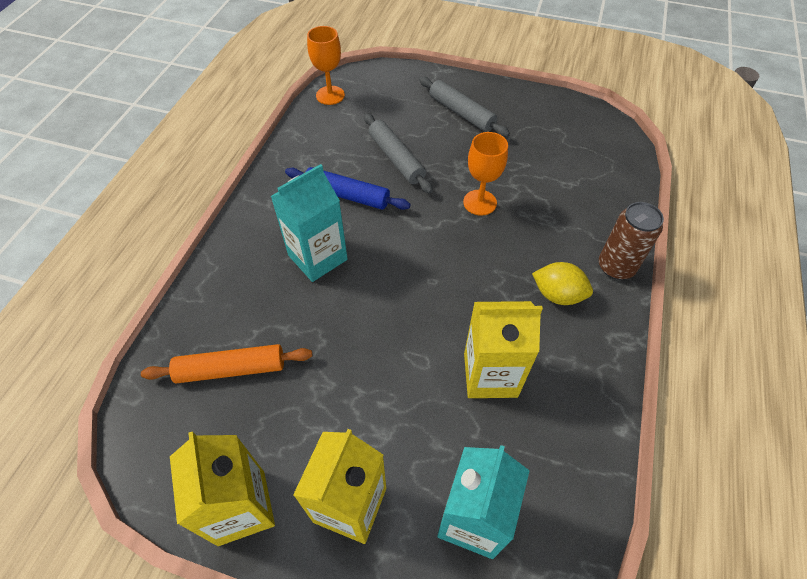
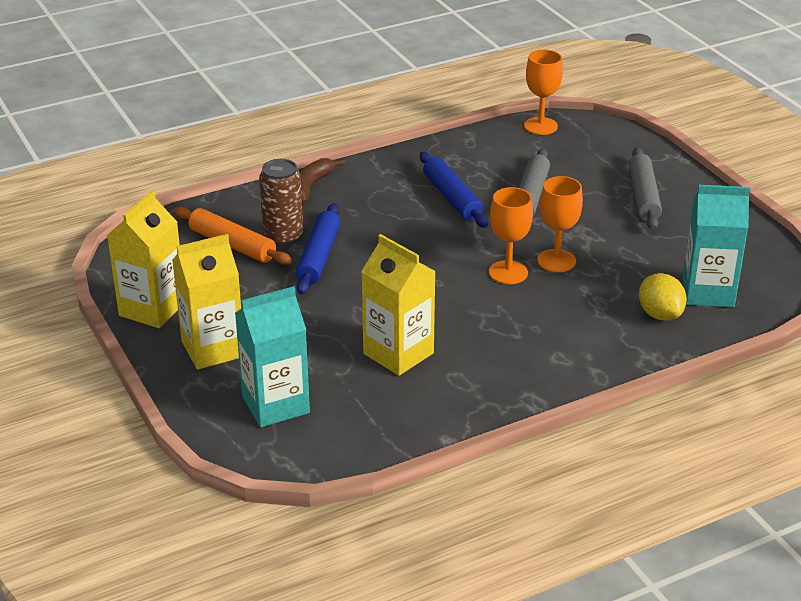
camera: 45 degrees right, 20 degrees down
turquoise carton [271,164,348,282] -> turquoise carton moved to [683,185,750,307]
yellow lemon [532,262,593,305] -> yellow lemon moved to [639,273,687,321]
brown can [599,202,664,280] -> brown can moved to [259,159,303,246]
none -> blue rolling pin [295,203,340,295]
none -> brown banana [299,158,345,204]
none -> orange goblet [489,187,533,284]

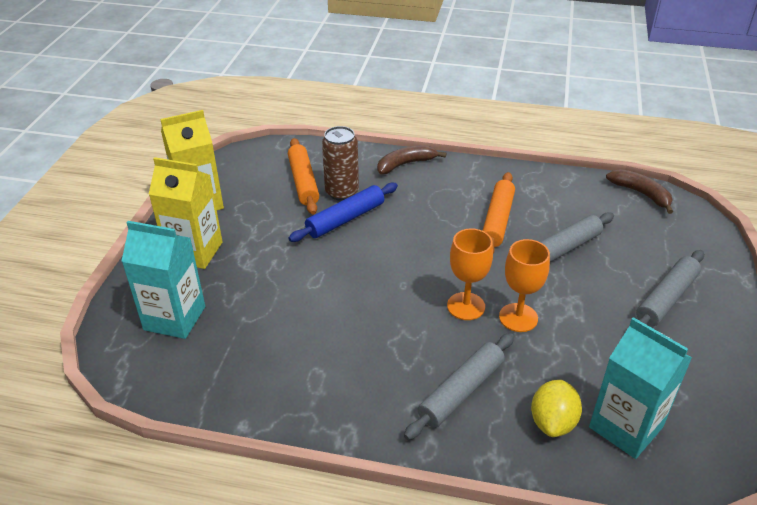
camera: 40 degrees right, 5 degrees up
yellow carton [361,234,436,376] -> none
blue rolling pin [420,152,488,228] -> orange rolling pin [483,172,515,254]
orange goblet [524,50,563,135] -> brown banana [606,169,673,214]
none -> grey rolling pin [404,333,514,440]

